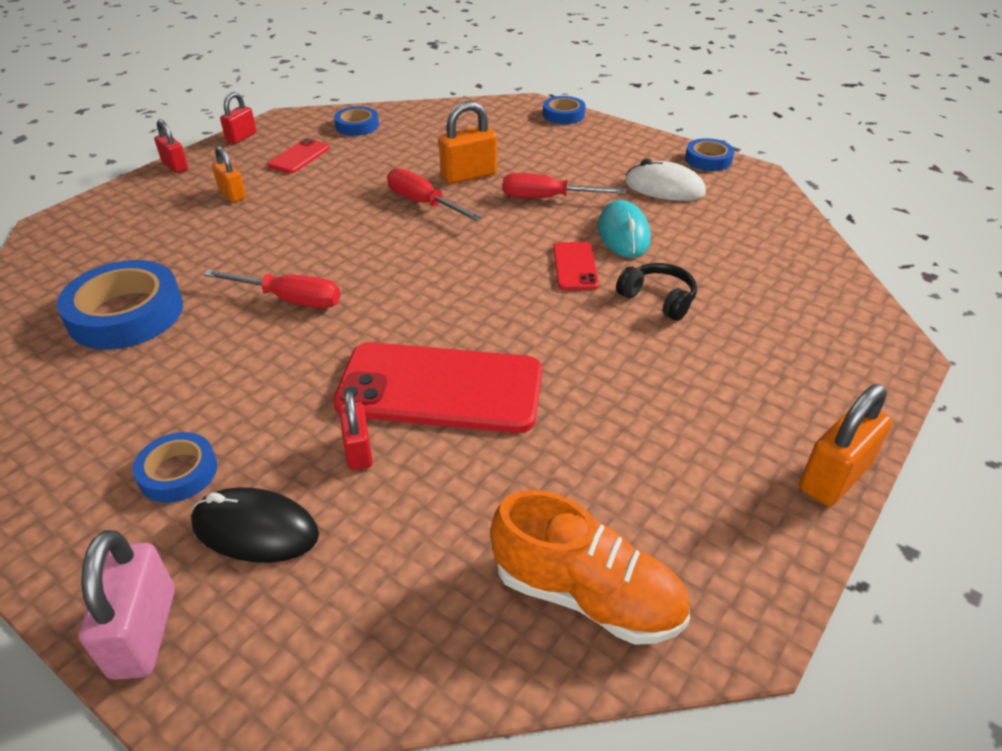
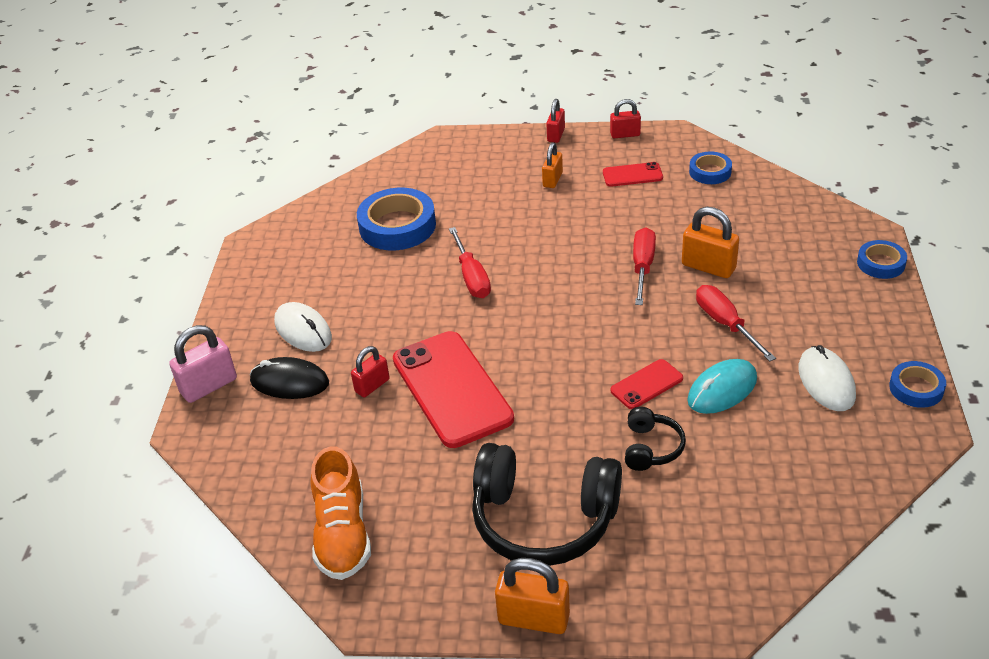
camera: 60 degrees right, 0 degrees up
blue tape [133,432,217,503] -> white mouse [274,302,332,352]
black mouse [191,487,319,563] -> black mouse turned 60 degrees counterclockwise [250,357,329,399]
none -> black headphones [472,443,622,566]

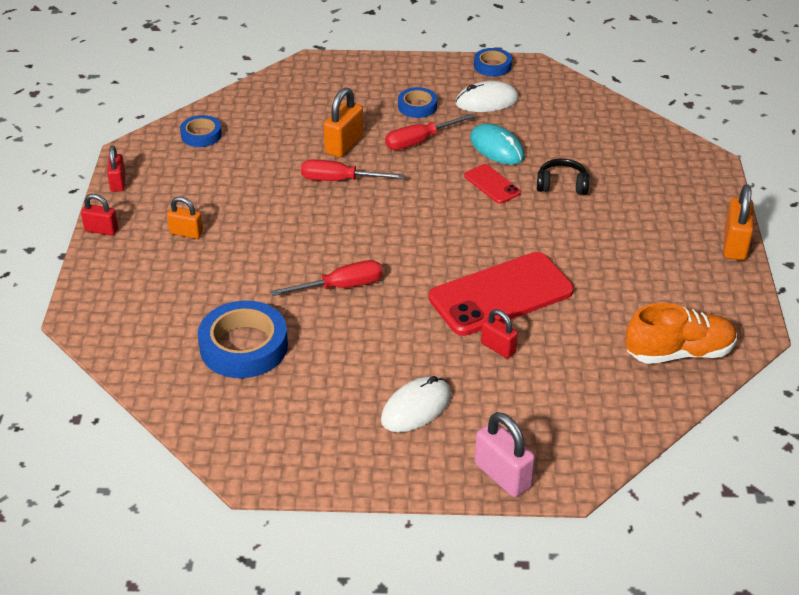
camera: 95 degrees left, 0 degrees up
black mouse [250,357,329,399] -> none
black headphones [472,443,622,566] -> none
red phone [603,162,663,187] -> none
blue tape [857,240,907,279] -> blue tape moved to [398,87,437,118]

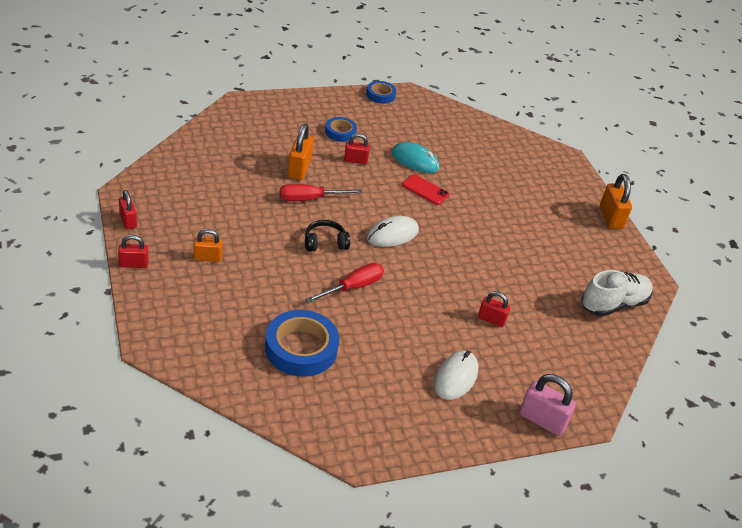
camera: 25 degrees left, 0 degrees up
blue tape [180,115,222,147] -> none
red screwdriver [385,114,475,150] -> red padlock [344,133,370,164]
red phone [429,252,574,336] -> none
white mouse [455,81,519,112] -> white mouse moved to [367,216,419,247]
black headphones [537,158,590,195] -> black headphones moved to [305,220,350,252]
orange shoe [626,303,737,364] -> white shoe [581,270,653,317]

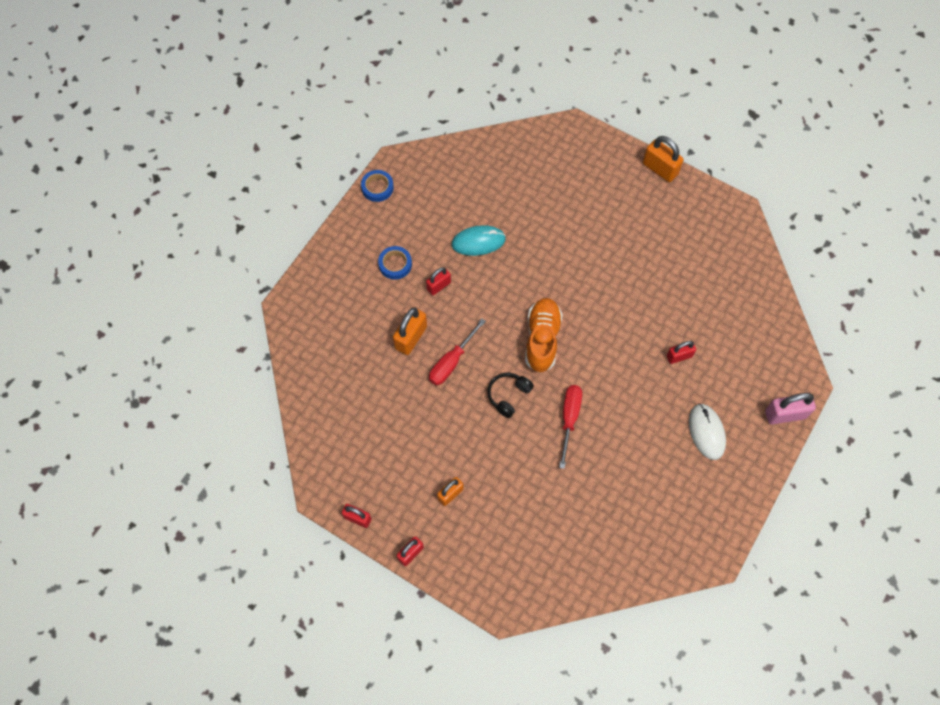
camera: 35 degrees left, 25 degrees up
blue tape [265,310,339,377] -> none
orange padlock [288,124,314,180] -> orange padlock turned 60 degrees clockwise [393,307,427,355]
white mouse [367,216,419,247] -> orange shoe [525,298,563,372]
red phone [402,175,449,205] -> none
white shoe [581,270,653,317] -> none

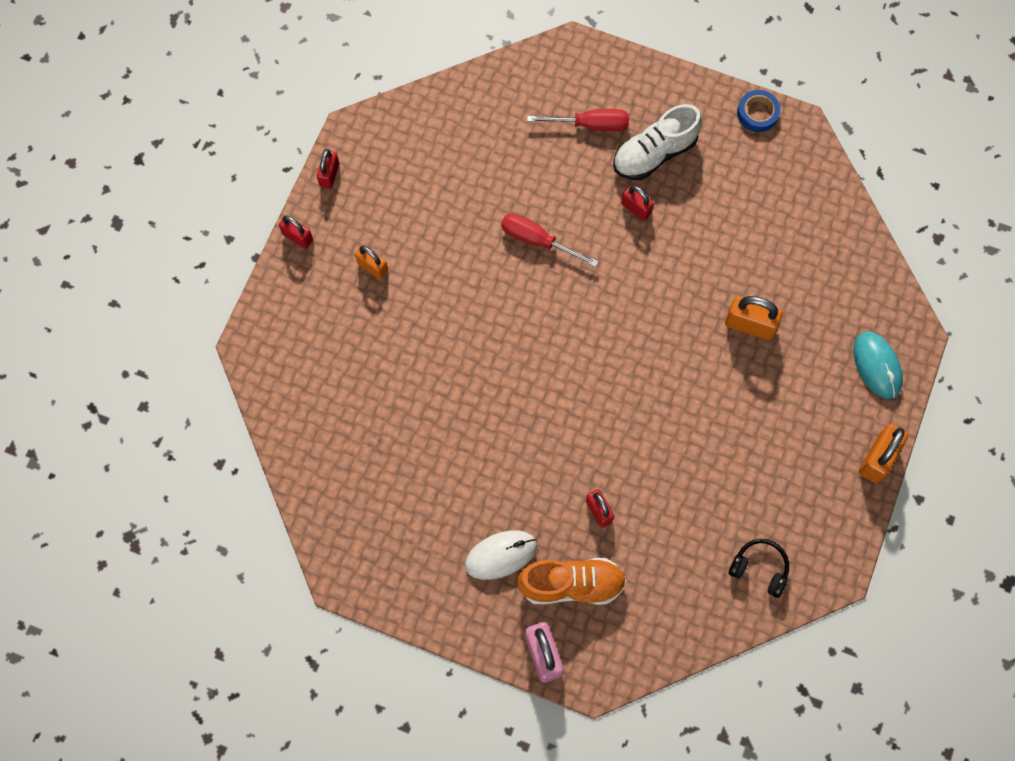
camera: 80 degrees right, 5 degrees up
blue tape [378,246,412,279] -> white shoe [613,104,702,180]
orange padlock [393,307,427,355] -> orange padlock moved to [725,296,783,340]
turquoise mouse [452,225,506,256] -> turquoise mouse moved to [854,332,903,399]
black headphones [487,373,534,418] -> black headphones moved to [729,539,789,598]
orange shoe [525,298,563,372] -> orange shoe moved to [517,558,626,605]
red screwdriver [559,385,582,469] -> red screwdriver moved to [527,109,629,131]

